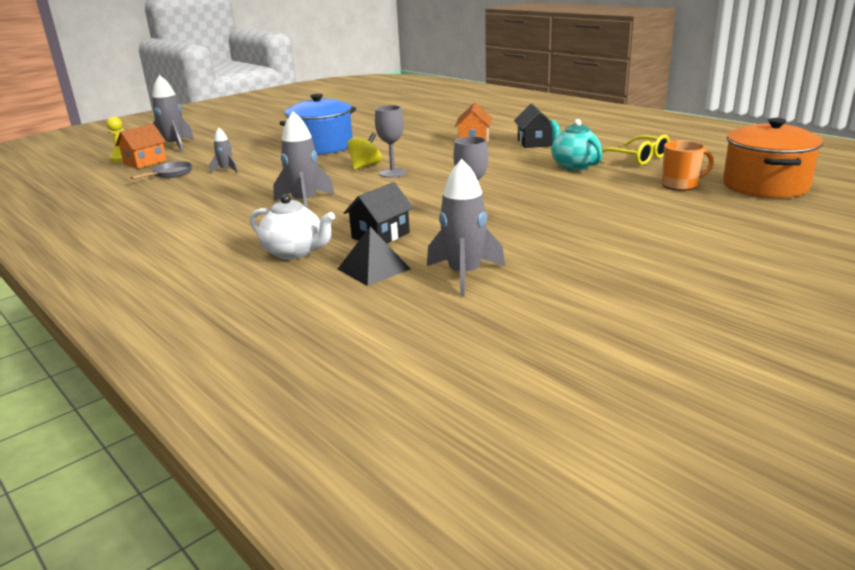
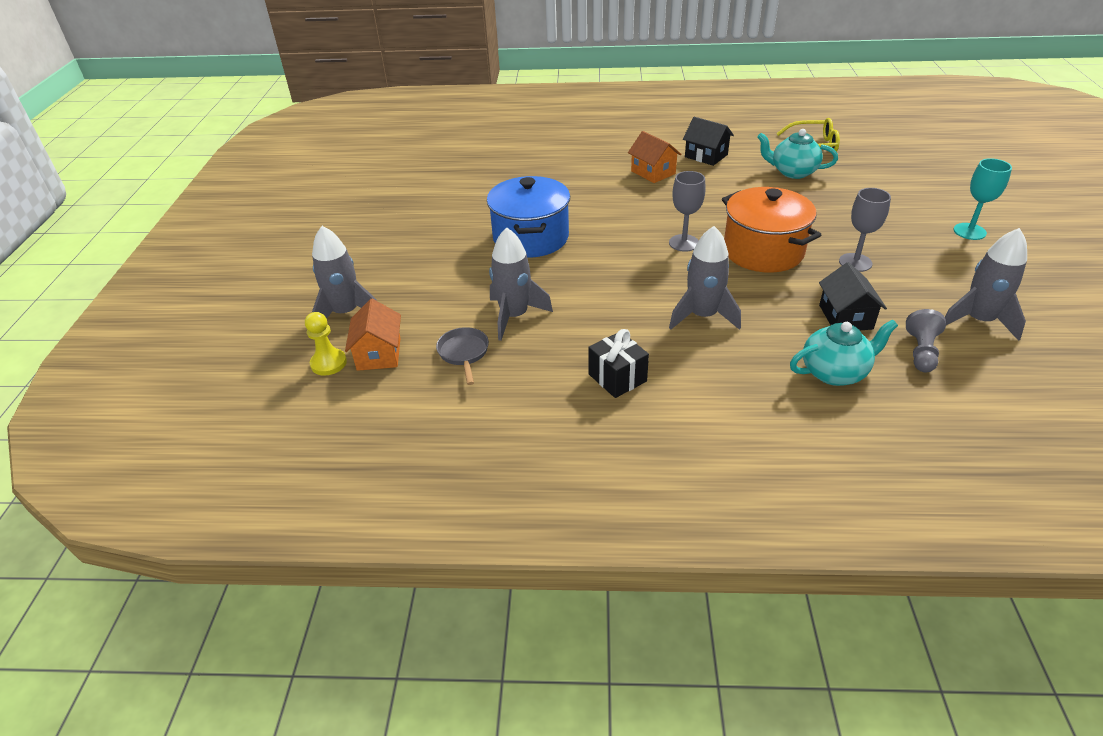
camera: 45 degrees left, 15 degrees up
grey rocket [209,128,238,173] -> grey rocket [489,228,553,341], size x1.83
white teapot [250,194,335,260] -> turquoise teapot [790,319,898,386]
black pyramid [338,227,411,286] -> grey pawn [906,309,946,372]
yellow spinning top [347,133,381,170] -> none
orange mug [662,140,714,191] -> none
orange pot [723,118,823,198] -> orange pot moved to [722,187,821,273]
none -> black gift [588,329,649,398]
none -> turquoise goblet [953,158,1012,240]

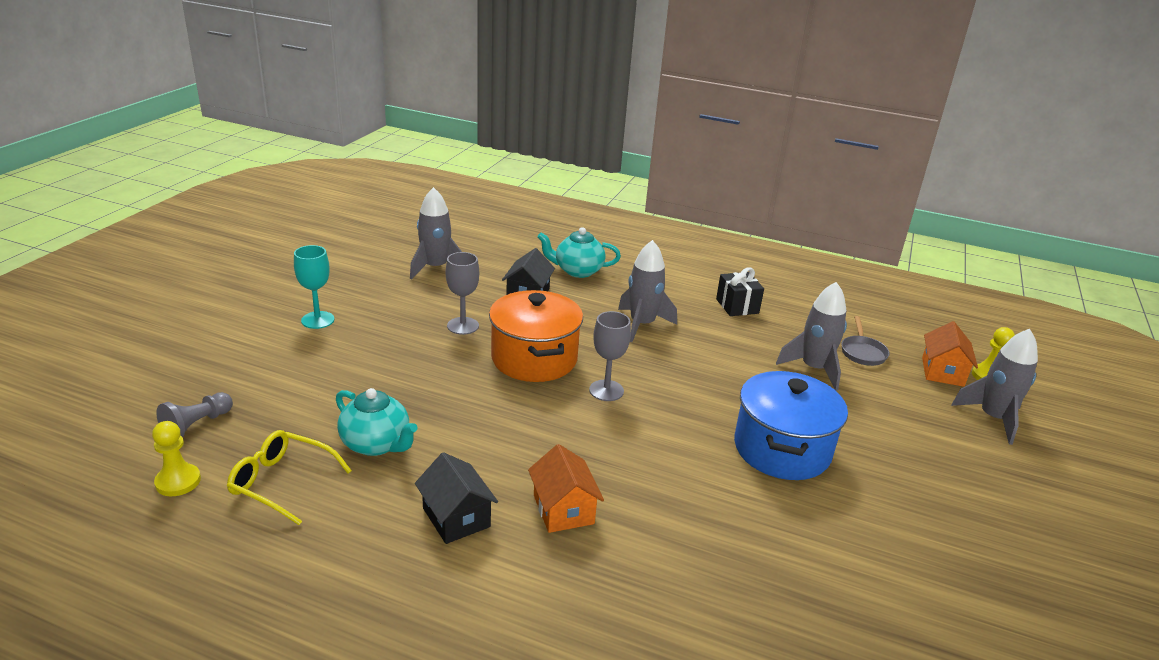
camera: 165 degrees left, 10 degrees down
grey pawn [906,309,946,372] -> grey pawn moved to [156,392,233,437]
none -> yellow pawn [152,421,201,496]

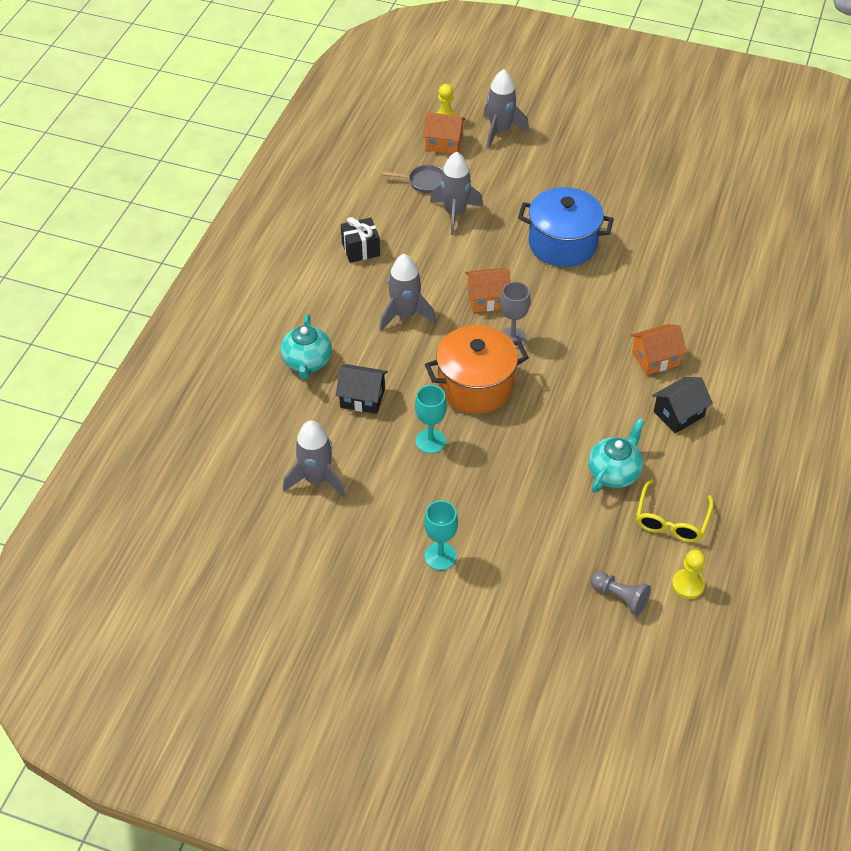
camera: 90 degrees left, 20 degrees up
grey goblet [446,252,479,335] -> turquoise goblet [415,385,447,454]
none -> orange house [465,268,511,312]

